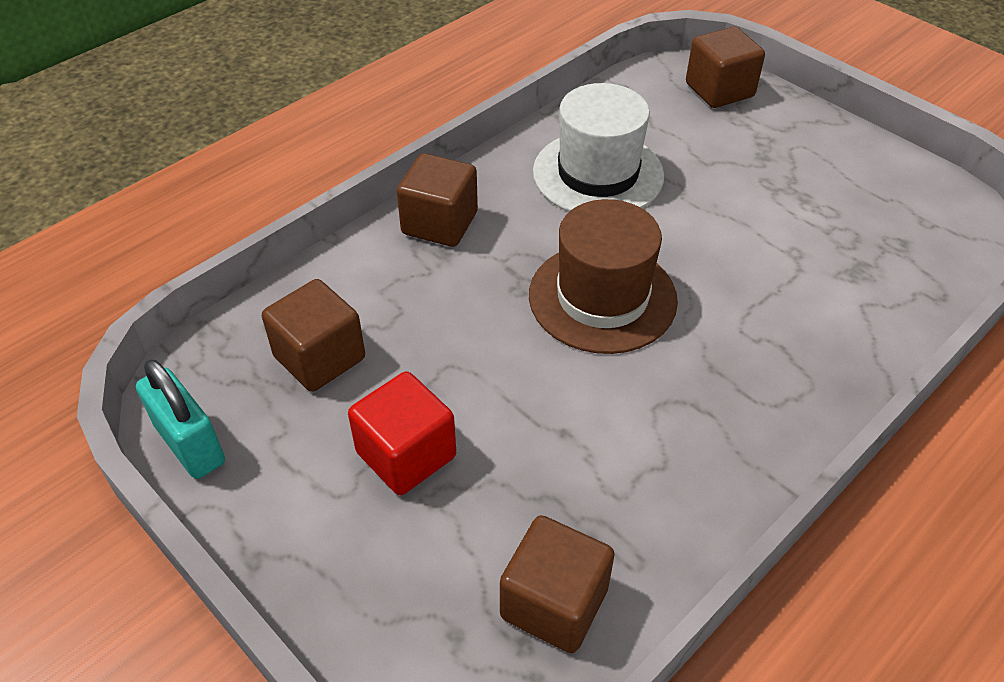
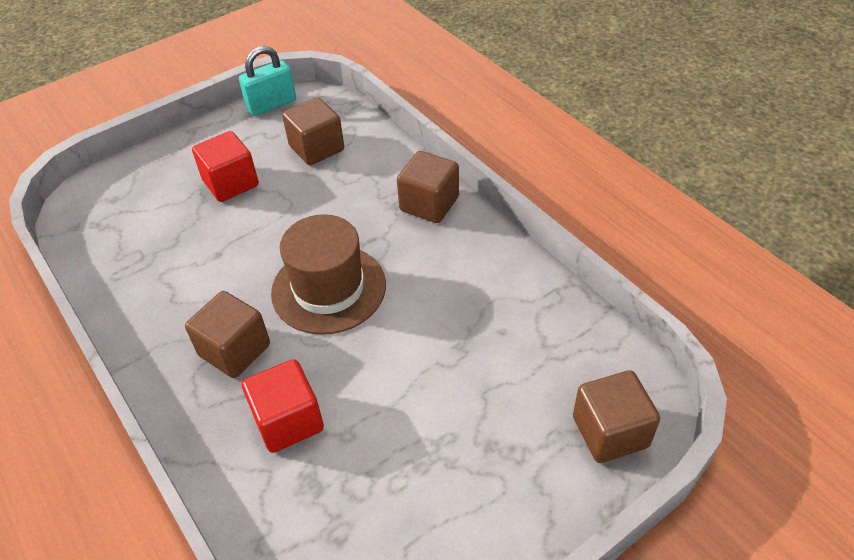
camera: 100 degrees right, 0 degrees up
brown cube [500,515,615,653] -> brown cube moved to [185,291,270,378]
white hat [533,83,664,212] -> none
none -> red cube [242,359,324,453]

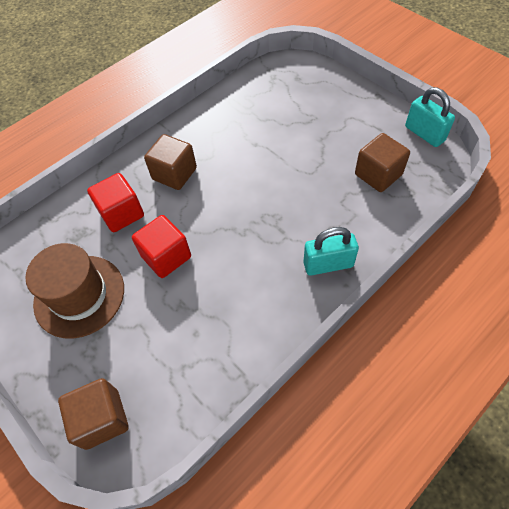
camera: 85 degrees right, 10 degrees up
red cube [192,131,259,202] -> red cube moved to [132,215,191,278]
brown hat [271,214,386,335] -> brown hat moved to [25,243,124,339]
brown cube [397,151,459,223] -> turquoise padlock [303,227,359,276]

